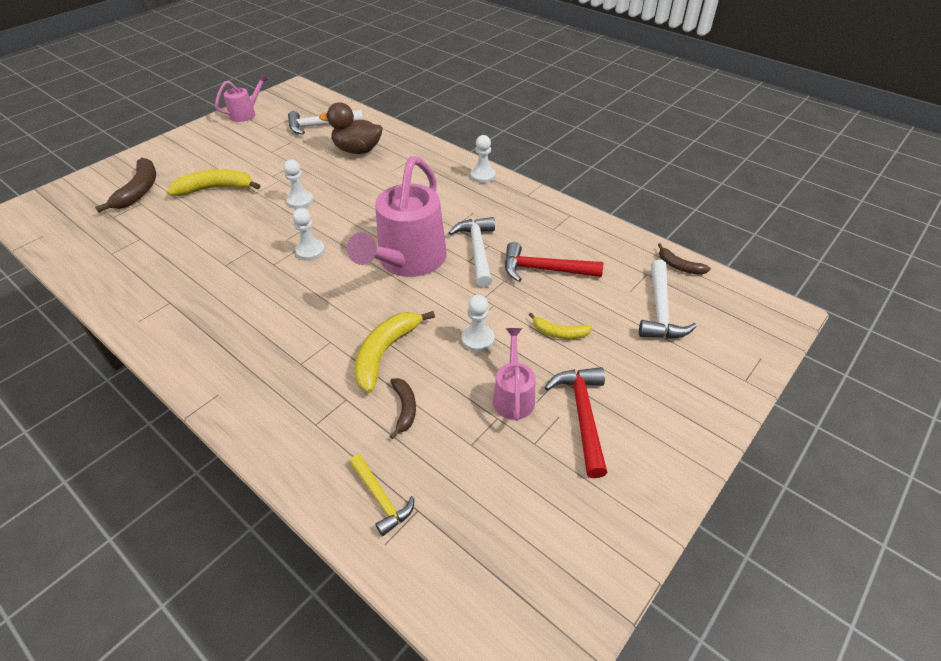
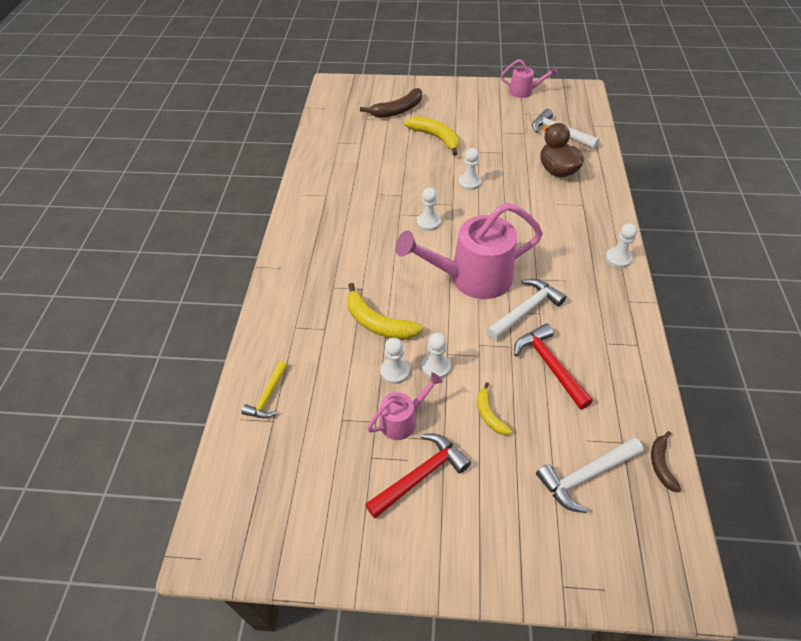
camera: 55 degrees right, 5 degrees up
yellow banana [354,311,435,393] -> yellow banana turned 135 degrees counterclockwise [347,283,423,340]
brown banana [390,378,416,439] -> none
none -> white pawn [380,338,410,384]

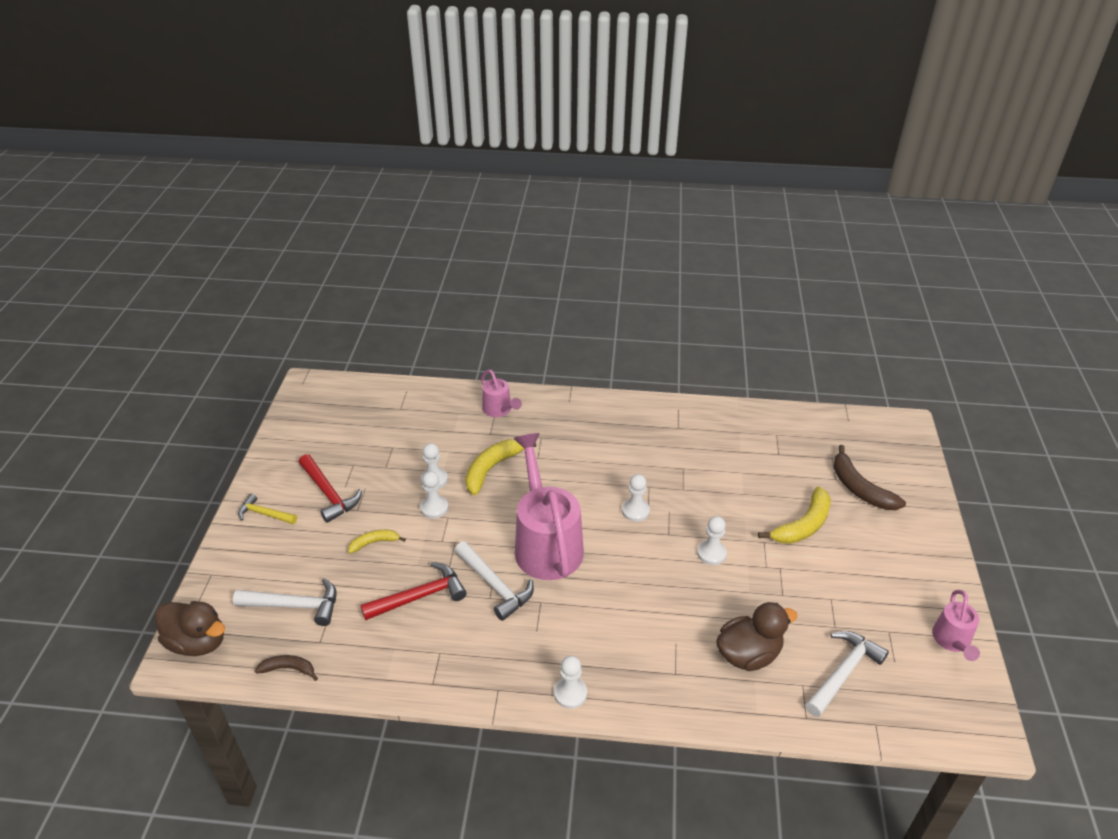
camera: 90 degrees right, 10 degrees down
yellow hammer [242,361,287,418] -> yellow hammer moved to [238,494,297,524]
pink watering can [367,372,443,440] -> pink watering can moved to [481,370,522,417]
white hammer [536,437,644,513] -> white hammer turned 120 degrees clockwise [233,578,337,626]
none -> brown duck [155,601,225,656]

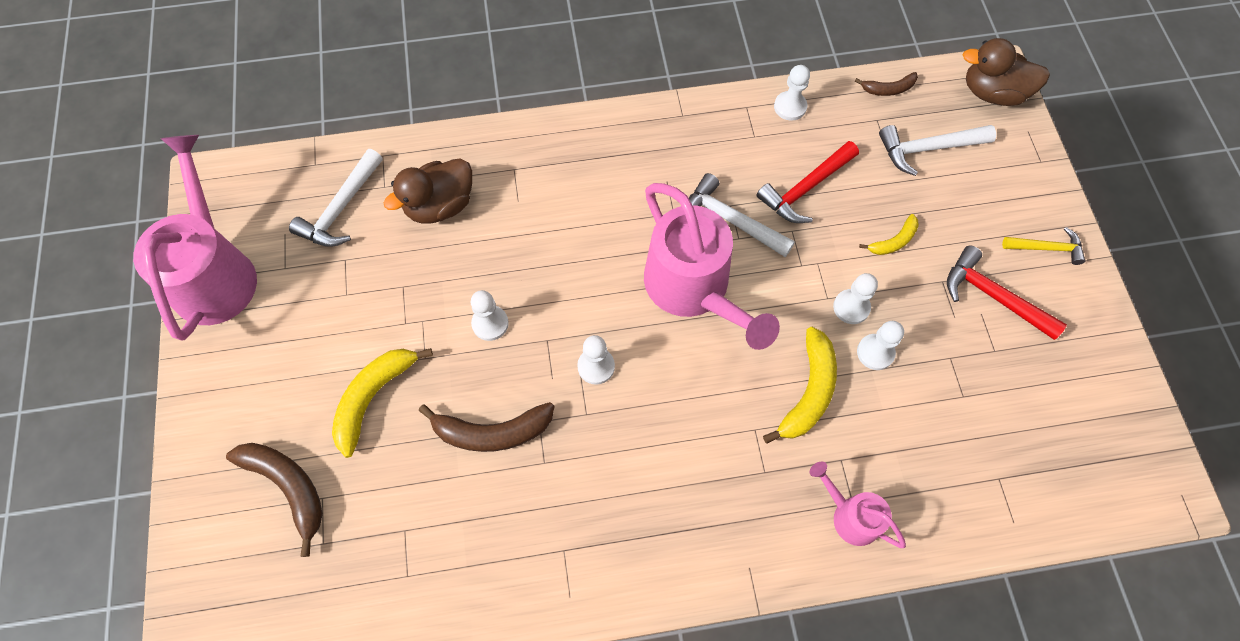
camera: 165 degrees right, 25 degrees up
white pawn [554,656,587,709] -> white pawn moved to [774,65,810,121]
pink watering can [932,590,980,661] -> pink watering can [133,135,257,340], size x2.01
none -> brown banana [419,402,555,452]

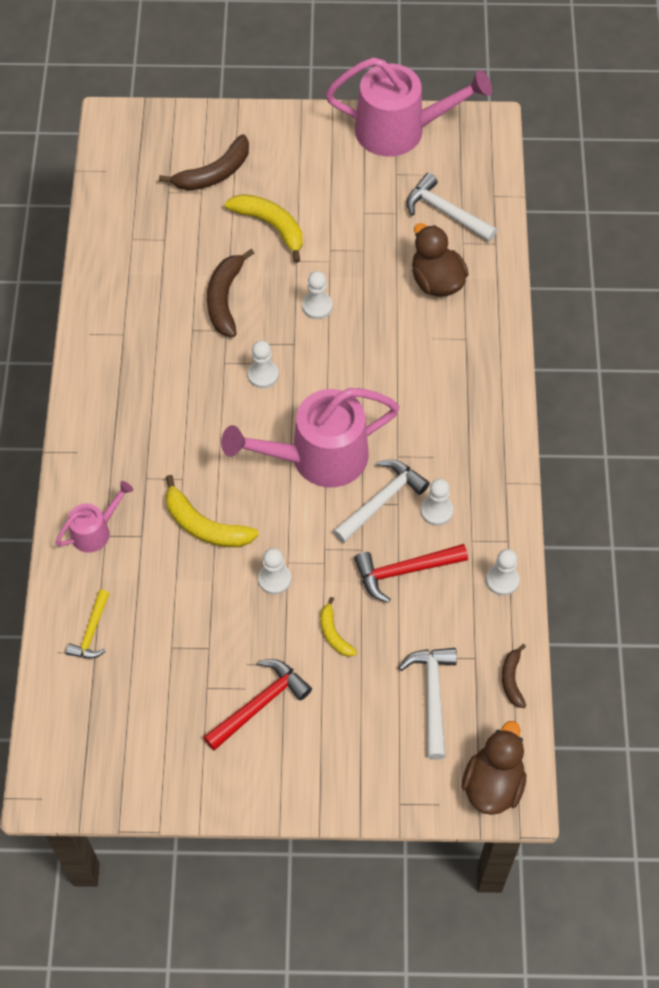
camera: 100 degrees right, 5 degrees down
red hammer [756,141,859,223] -> red hammer turned 75 degrees counterclockwise [354,544,468,603]
white pawn [857,321,904,370] -> white pawn moved to [421,479,453,526]
yellow hammer [1002,227,1085,265] -> yellow hammer moved to [66,590,110,659]

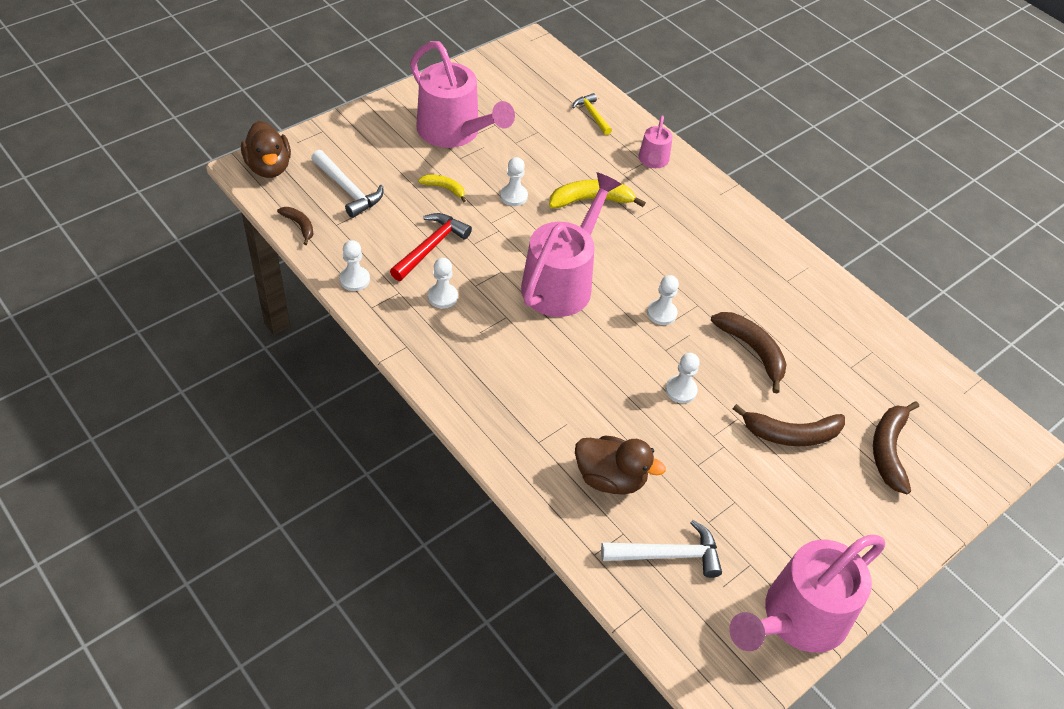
camera: 135 degrees right, 10 degrees down
red hammer [203,659,312,750] -> pink watering can [410,41,515,148]
yellow banana [225,194,302,263] -> brown banana [733,404,845,446]
white hammer [333,459,430,543] -> none

